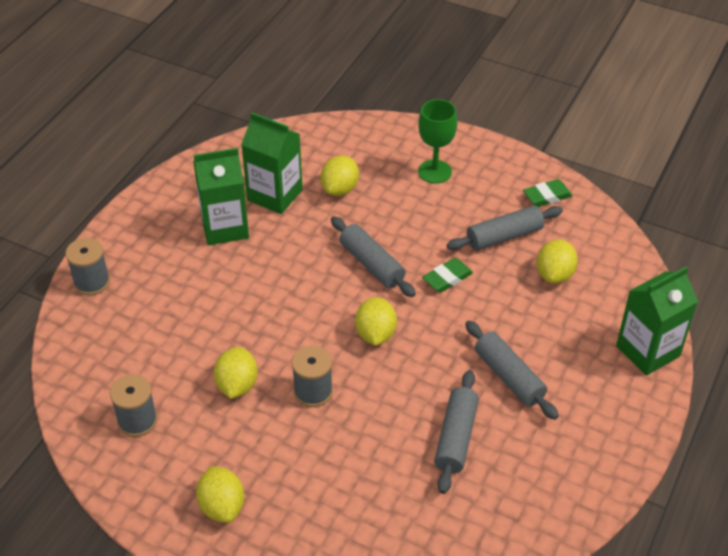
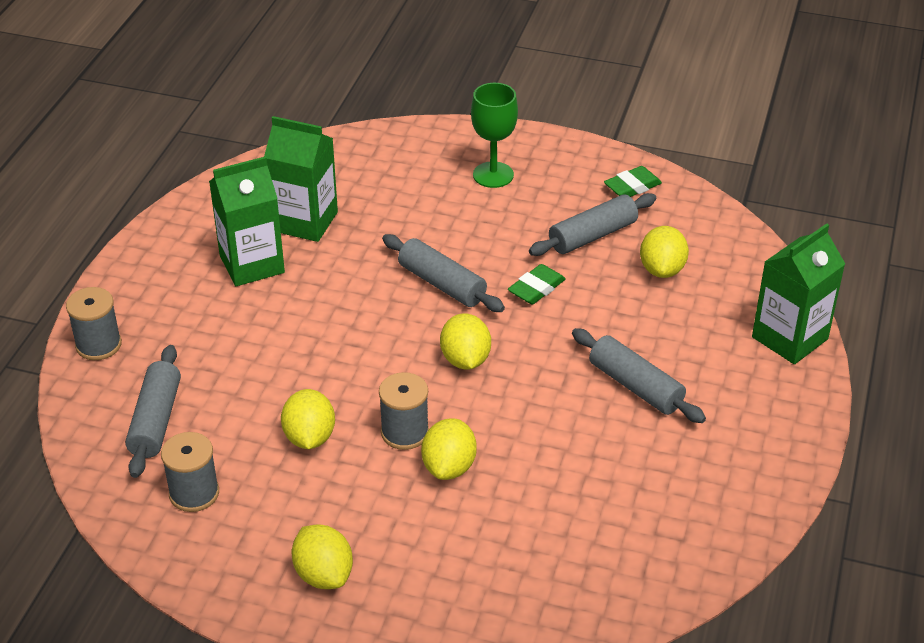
camera: 10 degrees left, 5 degrees down
yellow lemon [321,155,359,196] -> yellow lemon moved to [421,418,477,480]
grey rolling pin [434,370,479,494] -> grey rolling pin moved to [125,345,181,478]

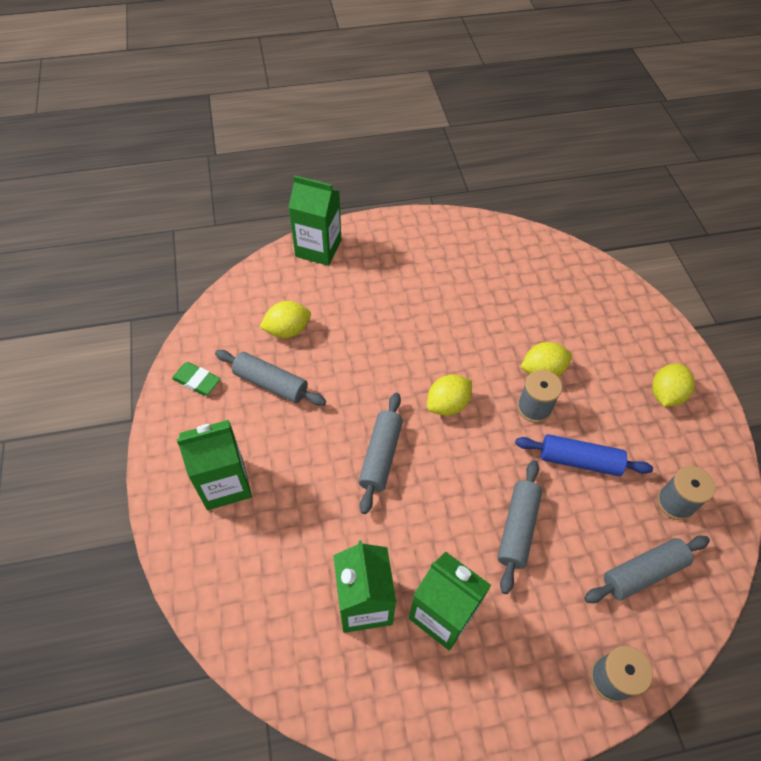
camera: 120 degrees left, 15 degrees up
yellow lemon [281,389,335,449] -> blue rolling pin [515,434,653,476]
green goblet [471,83,518,188] -> green carton [176,420,252,510]
green eraser [508,264,566,304] -> none
grey rolling pin [572,328,706,423] -> grey rolling pin moved to [498,460,542,594]

